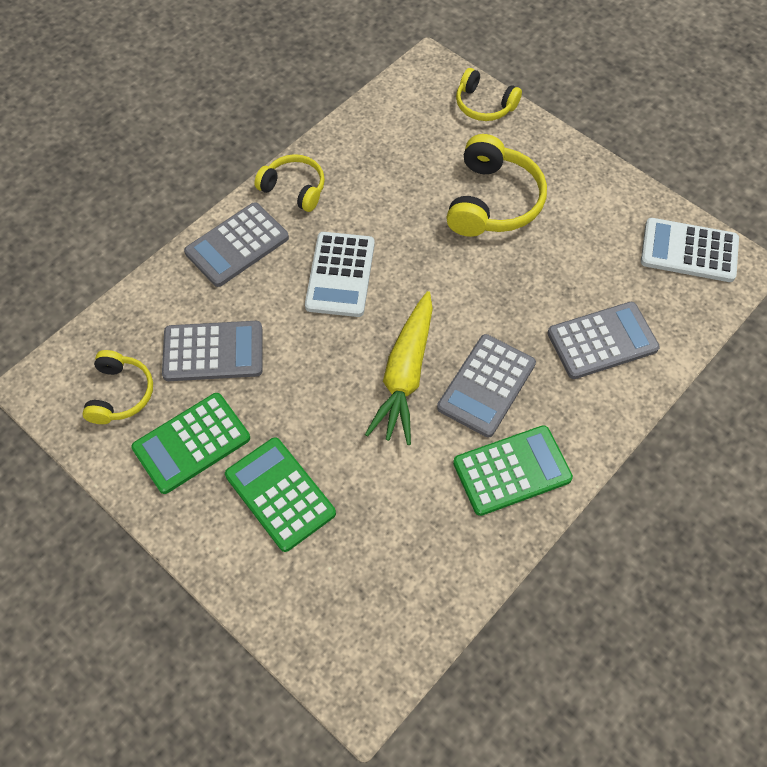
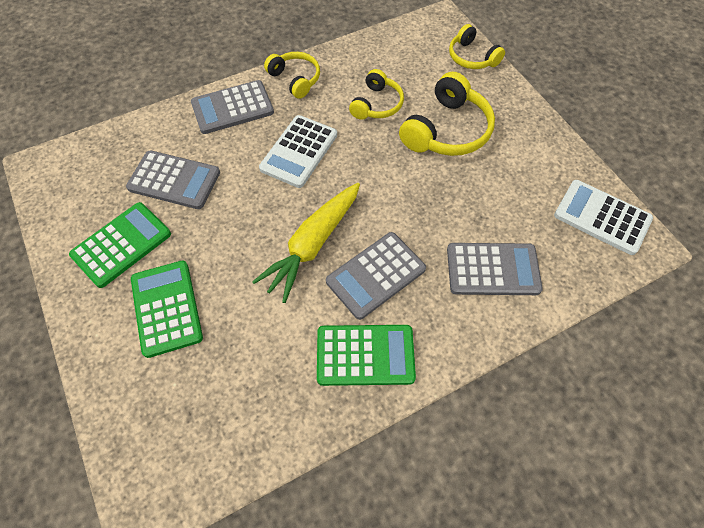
camera: 20 degrees right, 0 degrees up
yellow headphones [82,350,153,424] -> yellow headphones moved to [349,69,404,120]
green calculator [131,393,250,494] -> green calculator turned 150 degrees clockwise [69,202,171,288]

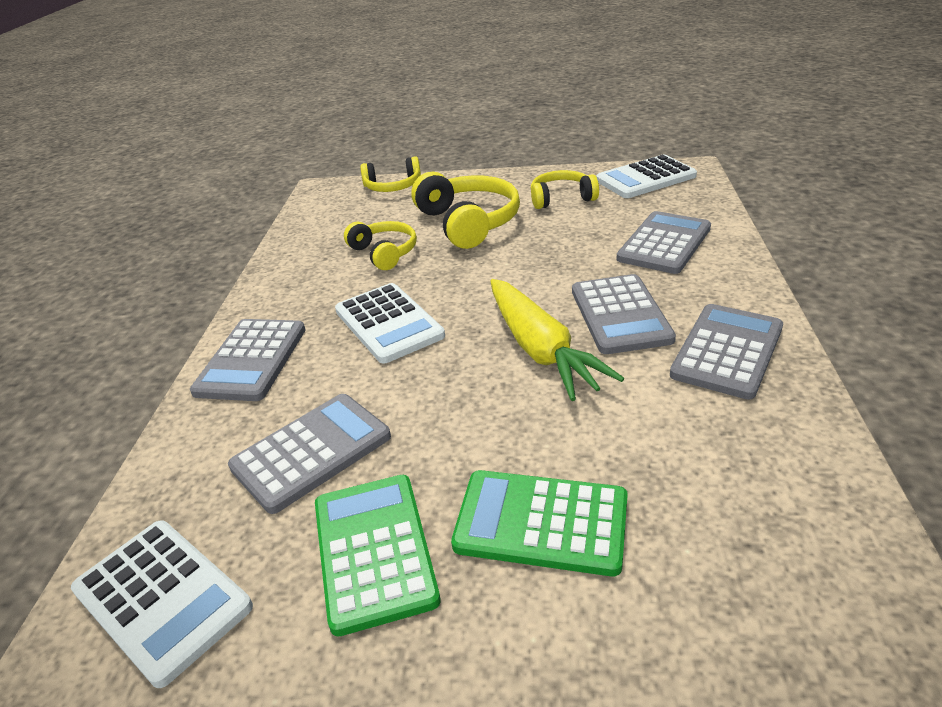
camera: 55 degrees left, 25 degrees down
yellow headphones [264,52,320,99] -> yellow headphones moved to [531,170,599,209]
green calculator [317,325,416,386] -> grey calculator [670,304,783,400]
none -> white calculator [71,520,253,688]

